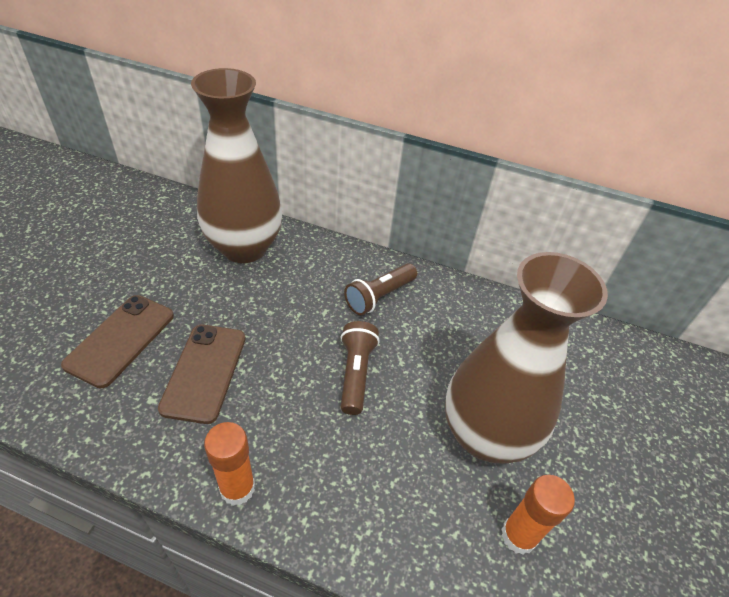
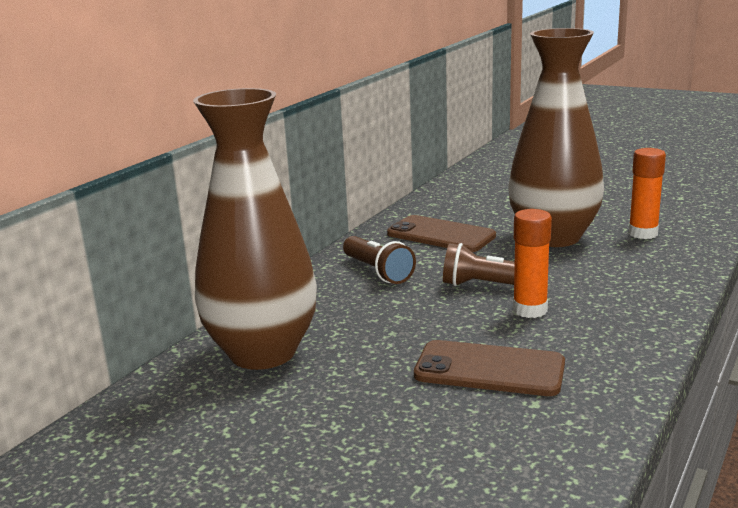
camera: 75 degrees left, 25 degrees down
brown phone [61,295,174,388] -> brown phone moved to [387,215,496,252]
orange glue stick [204,422,255,506] -> orange glue stick moved to [513,209,552,318]

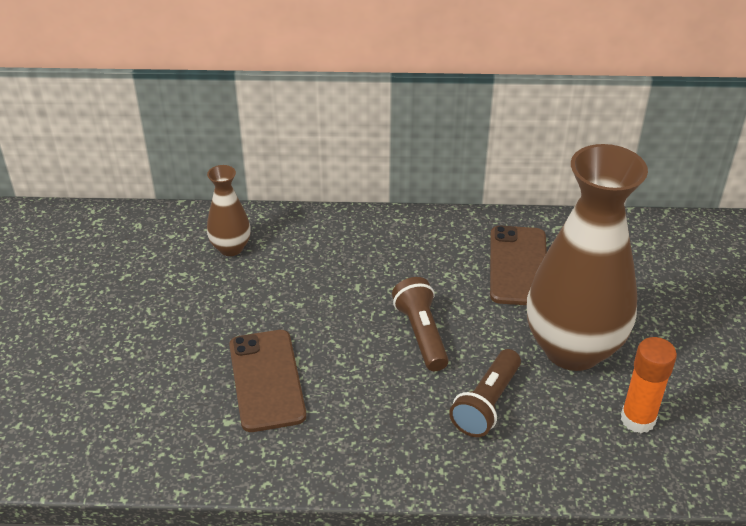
camera: 60 degrees right, 20 degrees up
brown vase [193,88,317,370] -> brown vase [207,165,251,256], size x0.46
brown flashlight [343,236,416,284] -> brown flashlight moved to [449,349,521,437]
orange glue stick [513,209,552,318] -> none

